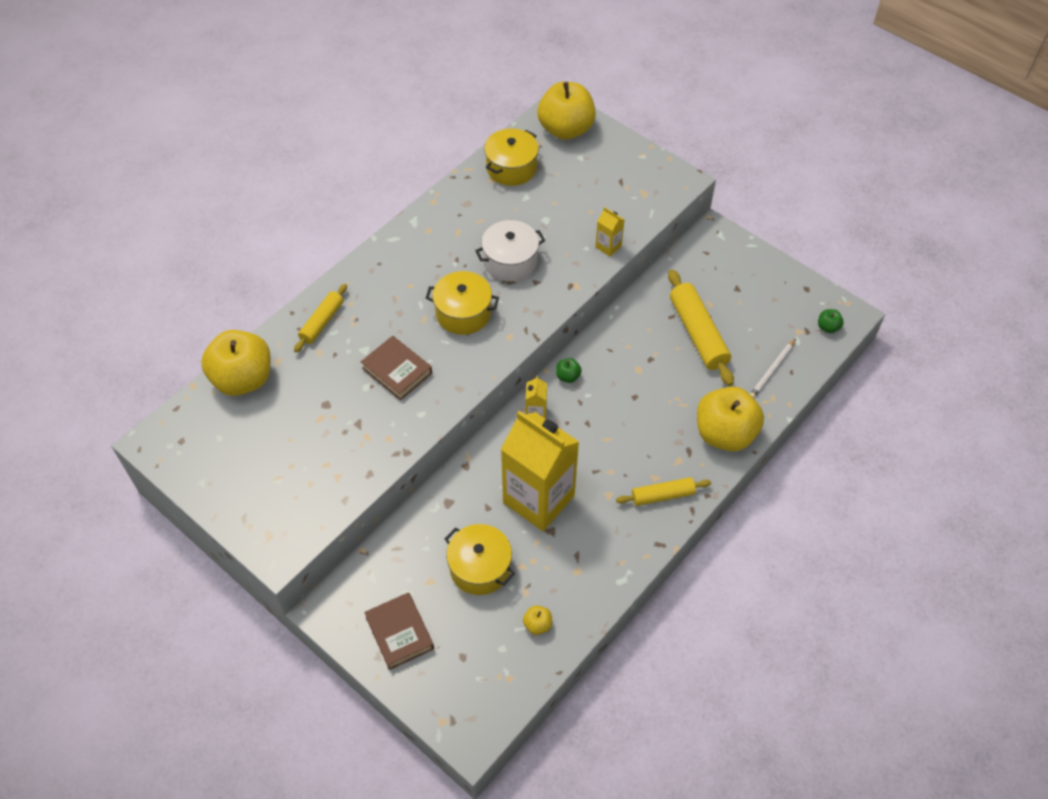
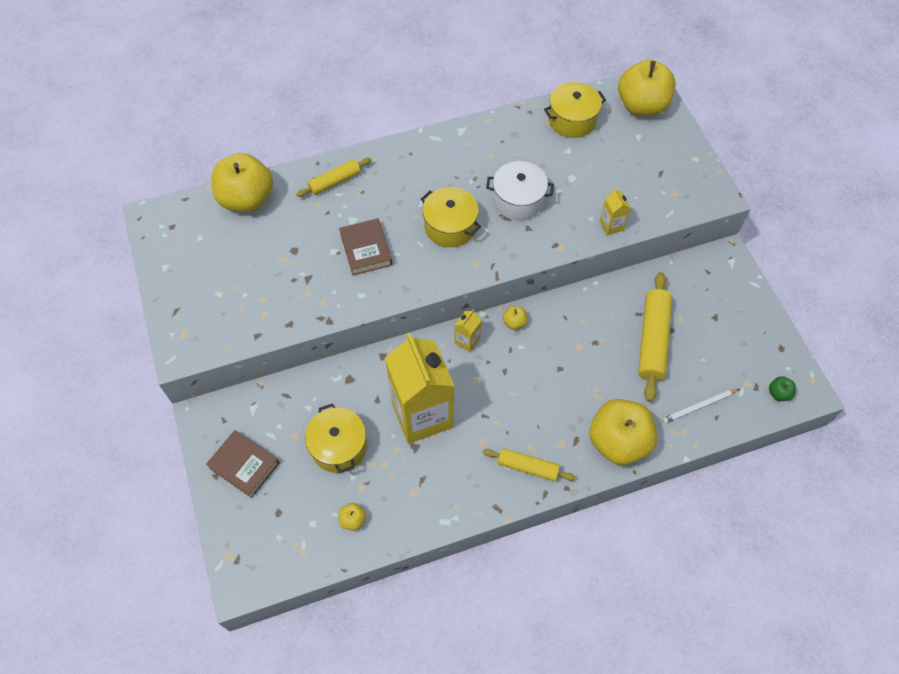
camera: 30 degrees right, 5 degrees up
brown book [364,592,434,670] -> brown book turned 60 degrees counterclockwise [206,430,279,498]
green apple [556,358,582,383] -> yellow apple [503,306,527,330]

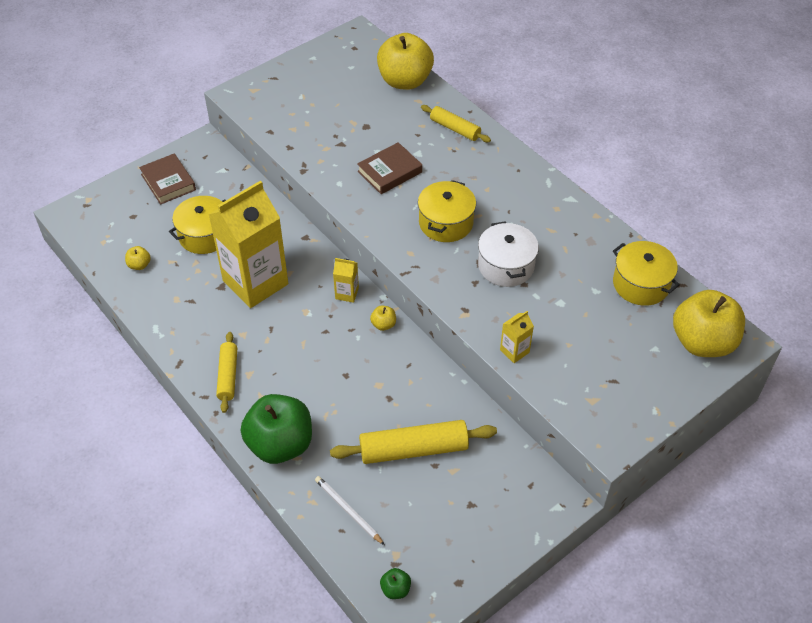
camera: 70 degrees right, 10 degrees down
brown book [206,430,279,498] -> brown book turned 45 degrees counterclockwise [139,154,196,205]
yellow apple [589,399,657,465] -> green apple [241,394,312,464]

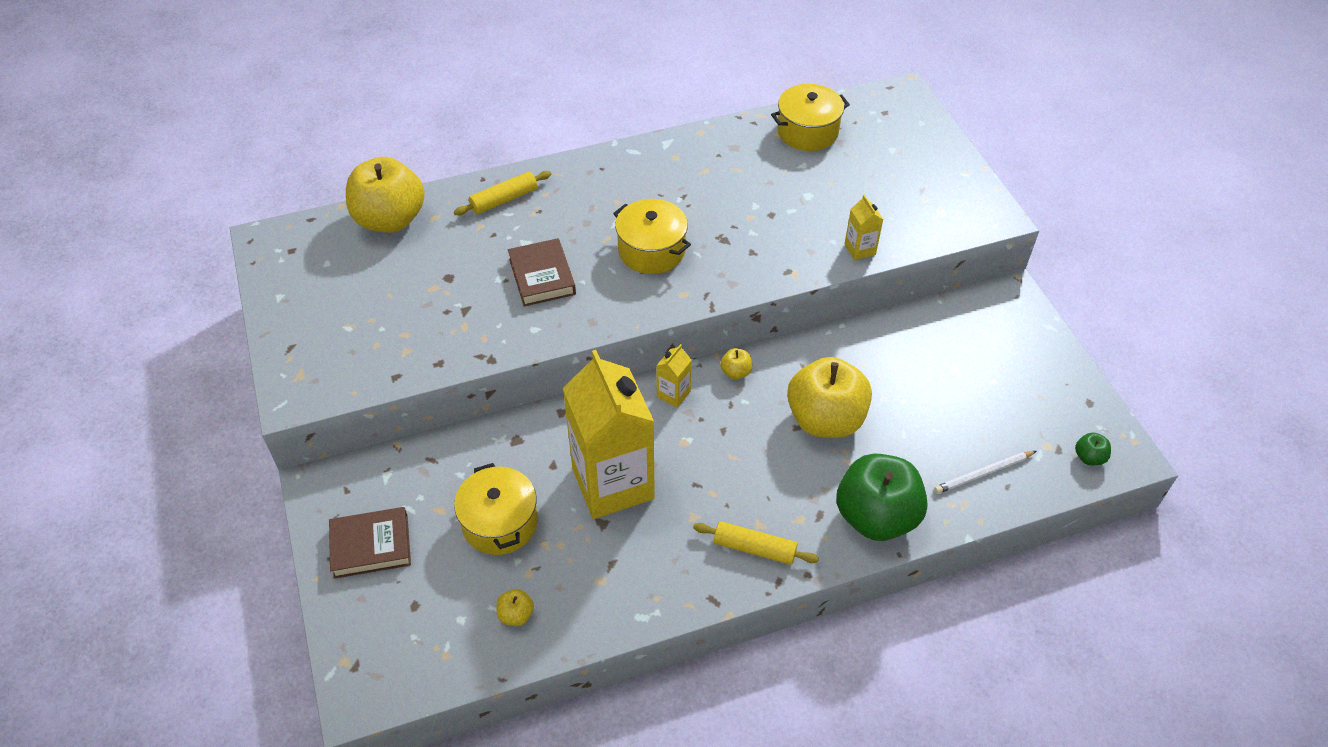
camera: 70 degrees left, 0 degrees up
yellow rolling pin [330,420,497,464] -> none
white pot [478,221,539,287] -> none
yellow apple [673,290,745,357] -> yellow apple moved to [787,357,872,438]

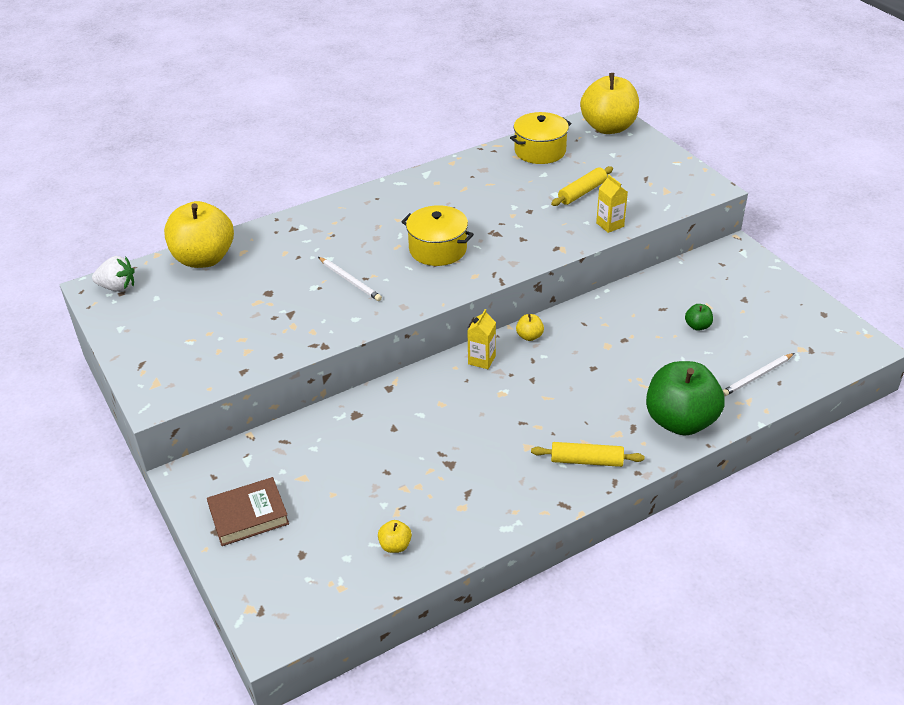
camera: 10 degrees left, 10 degrees down
yellow rolling pin [454,171,551,215] -> yellow rolling pin moved to [551,166,613,206]
yellow pot [454,463,538,555] -> none
brown book [508,238,576,306] -> white pencil [318,257,382,301]
yellow carton [563,350,655,519] -> none
yellow apple [787,357,872,438] -> yellow apple moved to [580,73,639,134]
green apple [1075,433,1111,465] -> green apple moved to [685,304,713,331]
none -> white strawberry [92,256,135,292]

